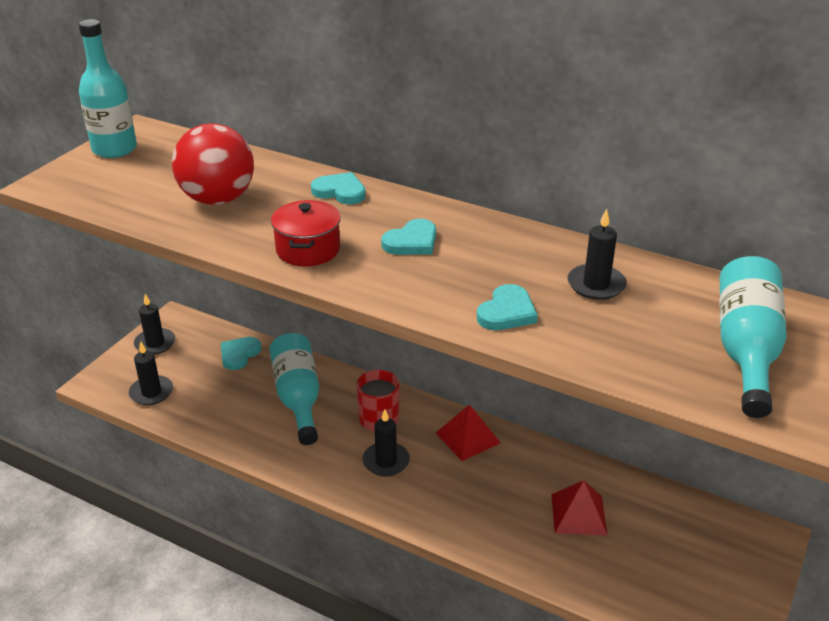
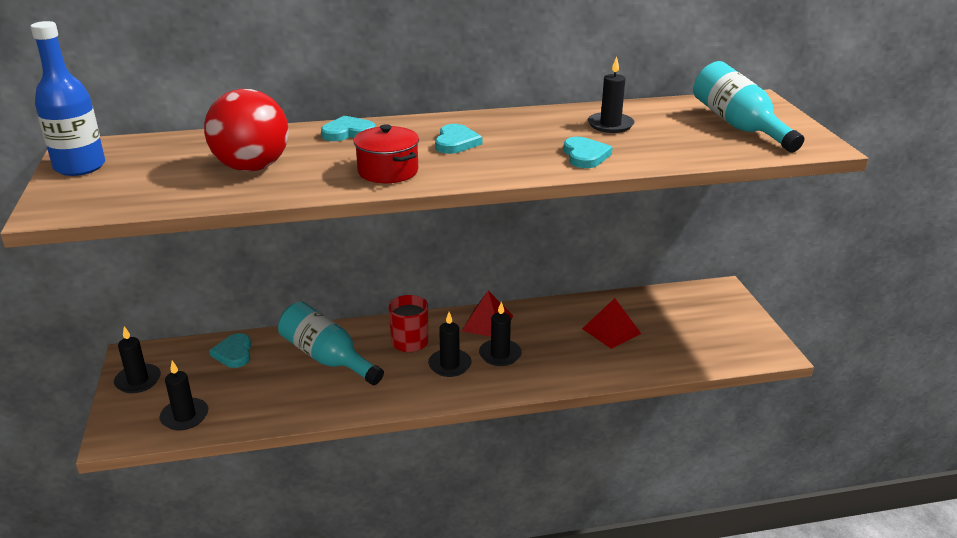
camera: 40 degrees left, 5 degrees down
turquoise bottle [78,19,137,158] -> blue bottle [31,21,105,176]
none -> black candle [479,302,522,366]

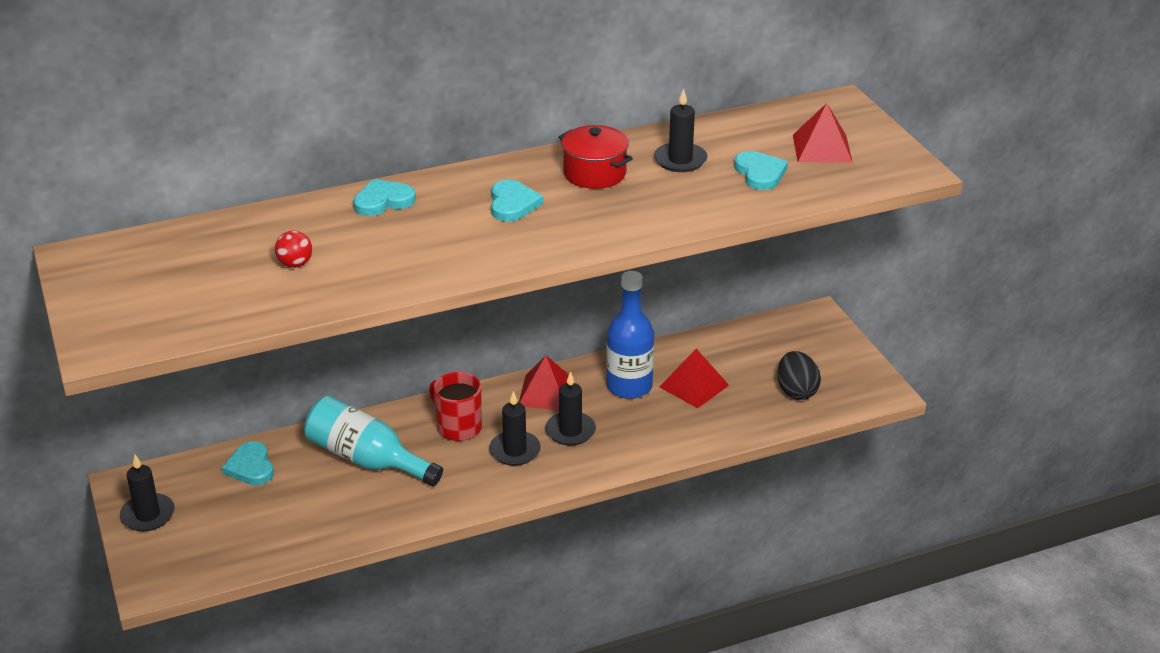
camera: 10 degrees left, 5 degrees up
blue bottle [31,21,105,176] -> blue bottle moved to [606,271,654,399]
black candle [159,361,209,430] -> none
red ball [204,89,289,171] -> red ball [275,231,312,268], size x0.41
red pot [354,124,419,183] -> red pot moved to [559,125,633,189]
turquoise heart [563,137,613,168] -> turquoise heart moved to [734,151,788,190]
turquoise bottle [693,61,804,153] -> red pyramid [793,103,853,163]
none -> black egg [777,351,821,400]

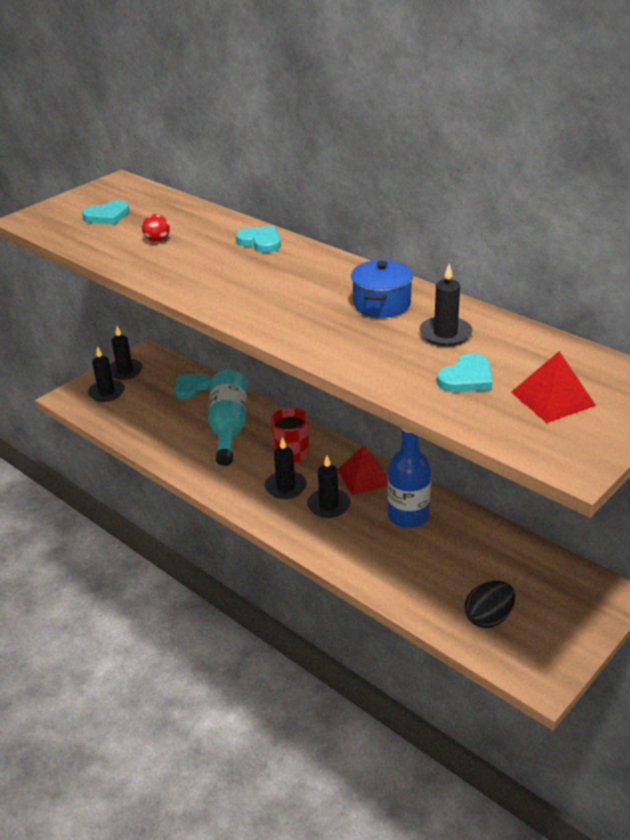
camera: 65 degrees right, 0 degrees up
turquoise heart [491,180,543,222] -> turquoise heart moved to [82,200,130,224]
red pot [559,125,633,189] -> blue pot [351,260,413,318]
red pyramid [659,349,729,408] -> none
none -> black candle [88,346,125,402]

